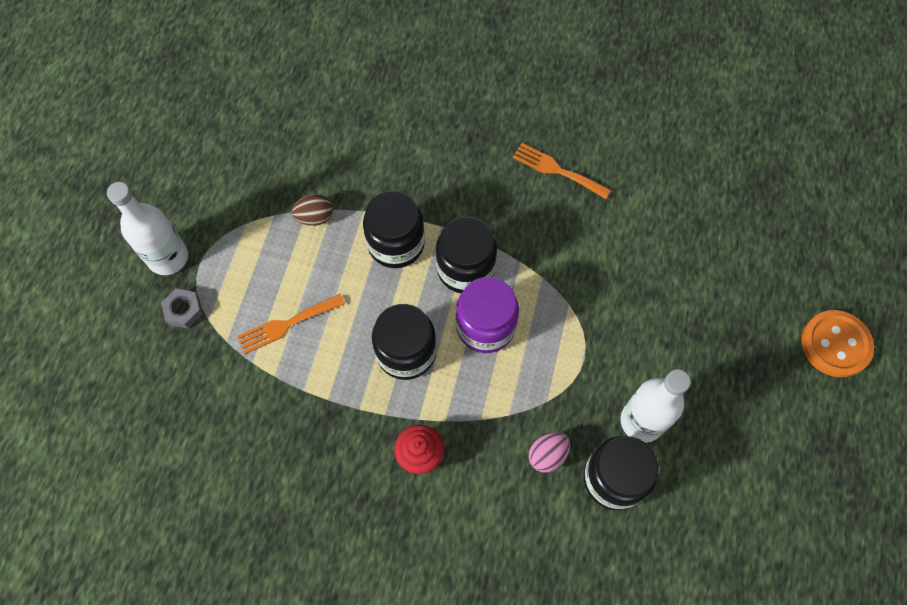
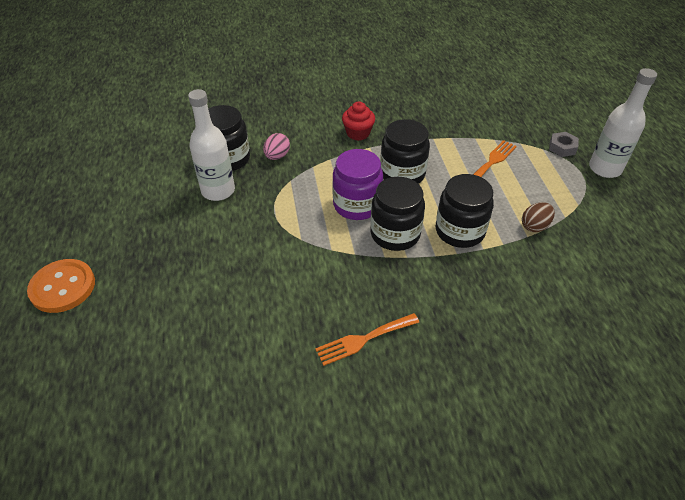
camera: 155 degrees right, 20 degrees down
orange fork [513,143,611,199] -> orange fork turned 150 degrees clockwise [315,313,419,366]

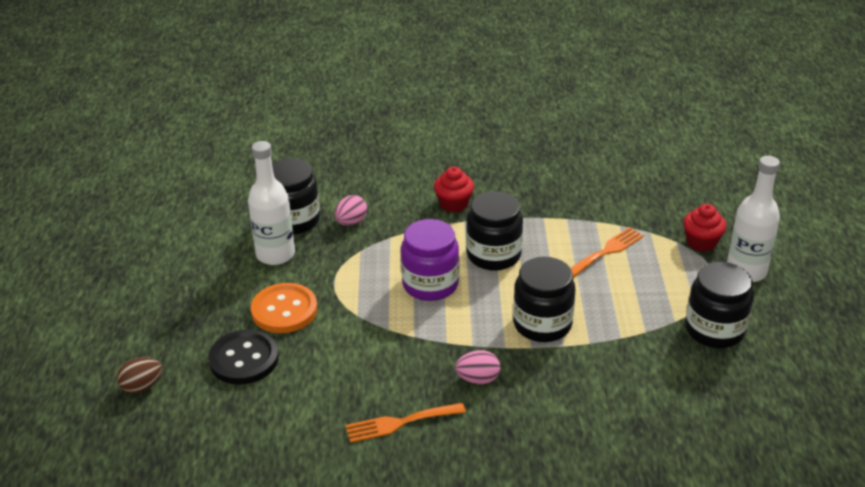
camera: 10 degrees right, 10 degrees down
orange button [27,259,95,313] -> orange button moved to [251,283,317,333]
black jar [370,177,425,251] -> black jar moved to [685,262,754,348]
brown egg [522,202,555,232] -> brown egg moved to [117,357,162,394]
grey nut [549,132,579,157] -> red cupcake [683,204,726,252]
none -> black button [208,329,279,385]
none -> pink egg [455,350,500,384]

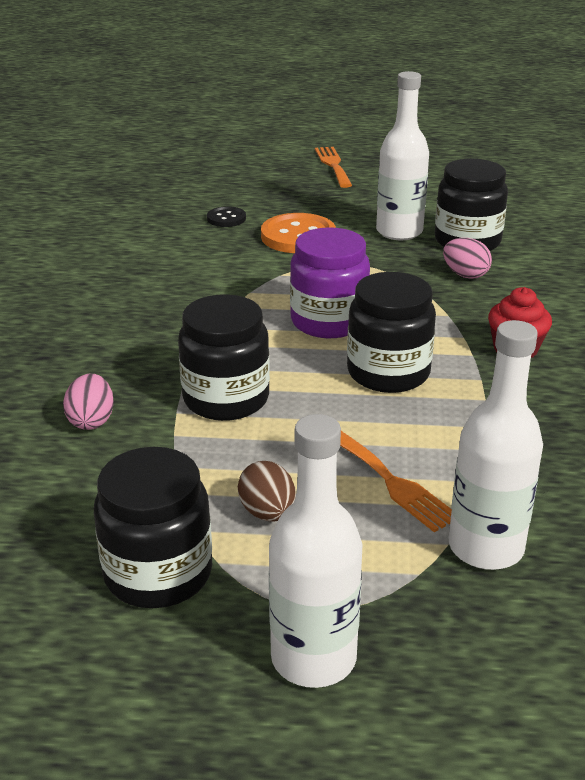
camera: 95 degrees right, 5 degrees down
brown egg [117,357,162,394] -> brown egg moved to [238,461,296,521]
black button [208,329,279,385] -> black button [207,206,246,227], size x0.54
orange fork [346,403,466,443] -> orange fork moved to [315,147,352,188]
pink egg [455,350,500,384] -> pink egg moved to [63,373,114,430]
red cupcake [683,204,726,252] -> none
none -> white bottle [449,320,543,570]

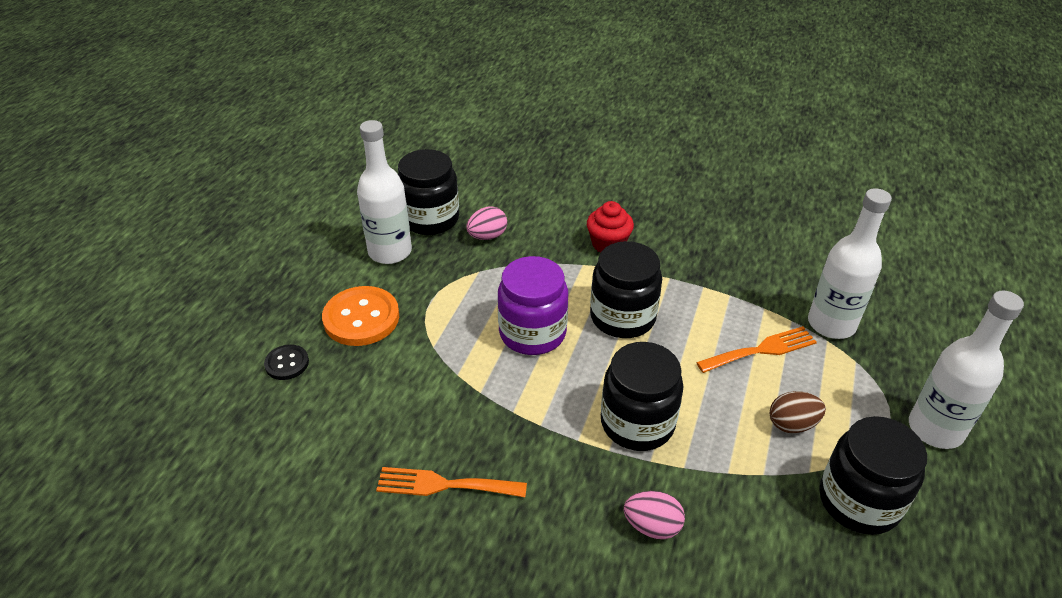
camera: 75 degrees left, 10 degrees up
orange fork [315,147,352,188] -> orange fork moved to [376,467,527,497]

